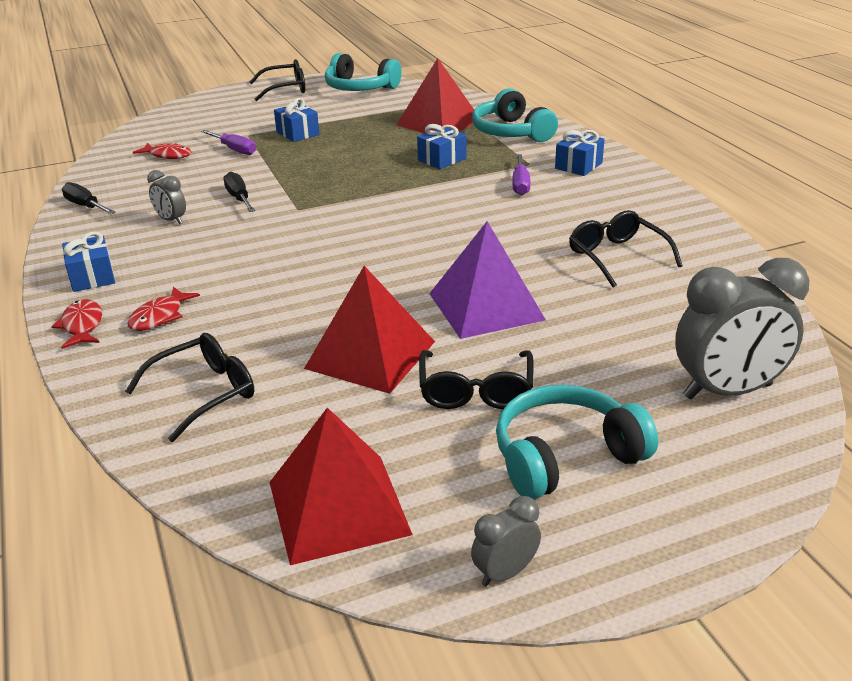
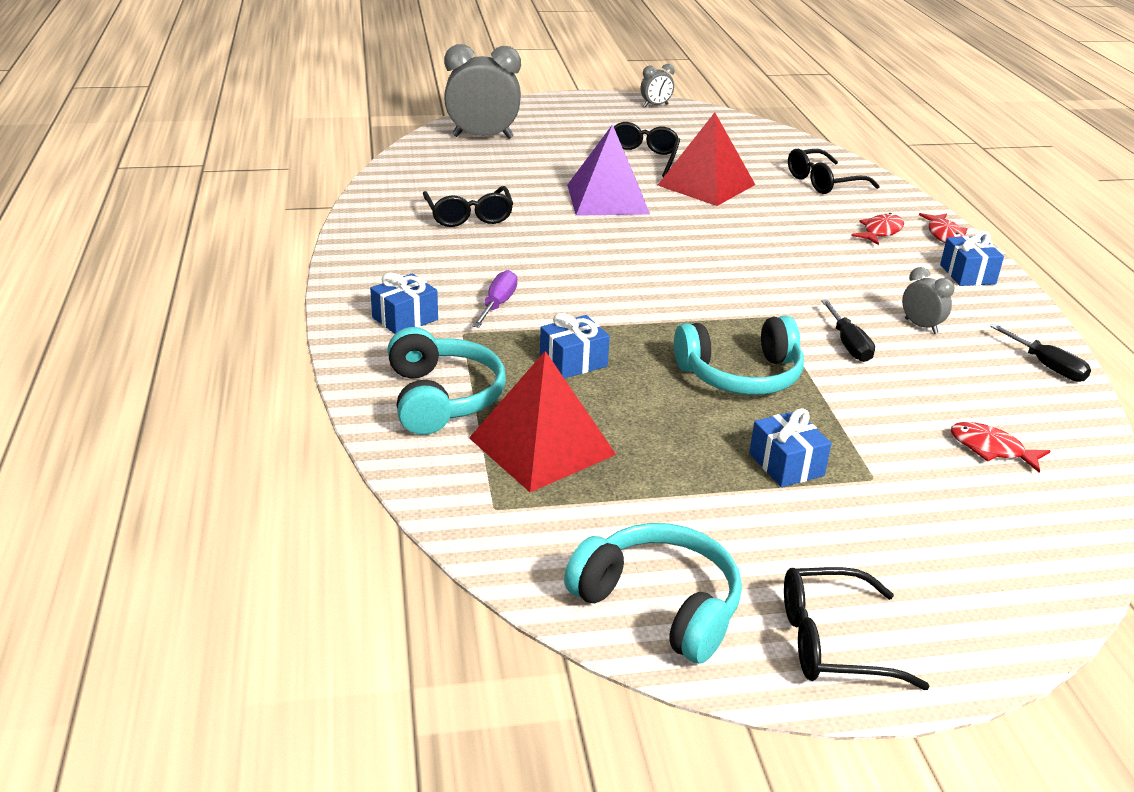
camera: 170 degrees left, 0 degrees up
purple screwdriver [201,130,256,155] -> none
red pyramid [269,407,413,565] -> none
turquoise headphones [496,385,658,500] -> turquoise headphones moved to [674,316,804,395]

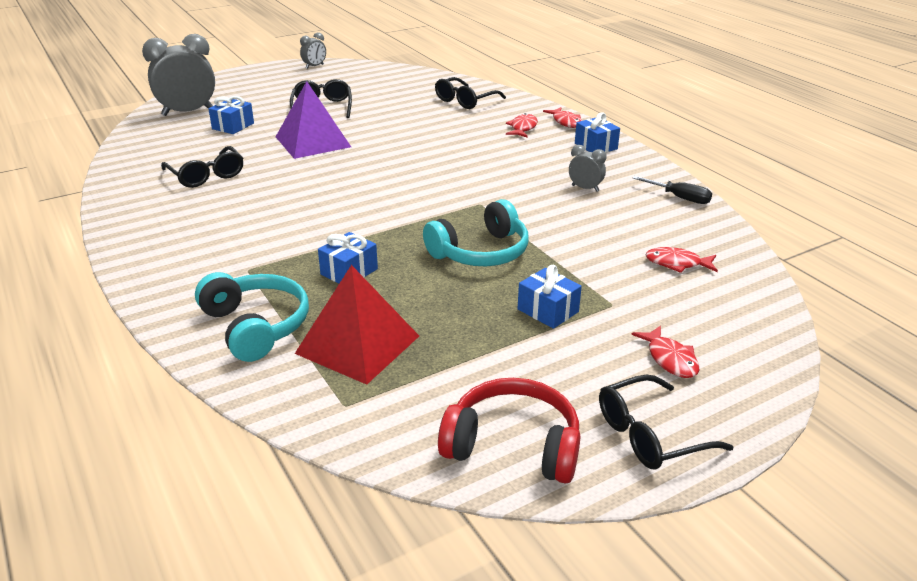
camera: 20 degrees left, 0 degrees up
blue gift [370,273,438,334] -> blue gift moved to [209,96,254,134]
purple screwdriver [472,270,517,328] -> none
turquoise headphones [564,523,742,663] -> red headphones [438,378,581,483]
red pyramid [658,112,755,206] -> none
black screwdriver [821,300,875,362] -> none
none -> red fish [631,325,699,378]

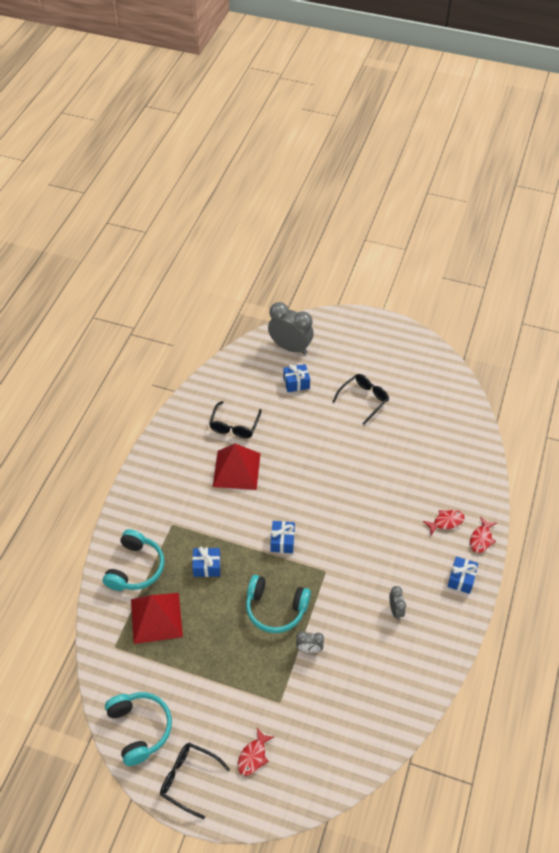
camera: 50 degrees right, 20 degrees up
purple pyramid [276,81,351,159] -> none
grey clock [300,32,326,69] -> grey clock moved to [296,631,324,653]
black glasses [435,77,506,109] -> none
red headphones [438,378,581,483] -> turquoise headphones [105,692,172,766]
blue gift [518,265,582,329] -> blue gift moved to [270,521,295,553]
black screwdriver [633,176,712,204] -> none
red fish [645,247,718,273] -> none
none -> red pyramid [213,444,261,490]

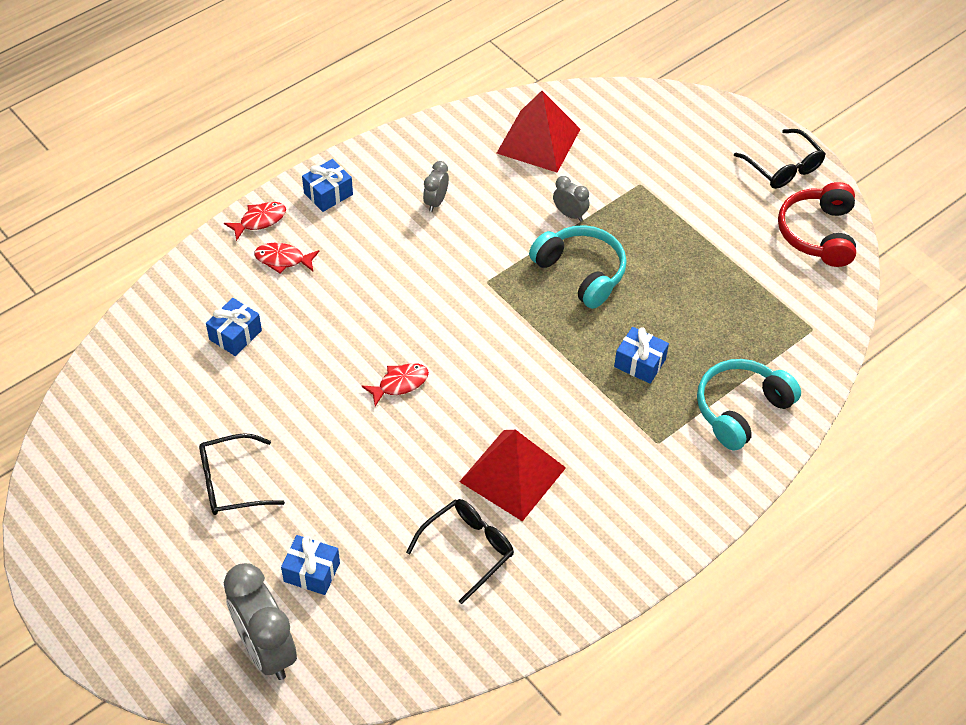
camera: 150 degrees left, 0 degrees up
turquoise headphones [105,692,172,766] -> red headphones [778,182,856,267]
red pyramid [131,593,183,644] -> red pyramid moved to [496,91,580,172]
red fish [238,728,274,776] -> red fish moved to [362,363,429,407]
blue gift [270,521,295,553] -> blue gift moved to [206,298,262,356]

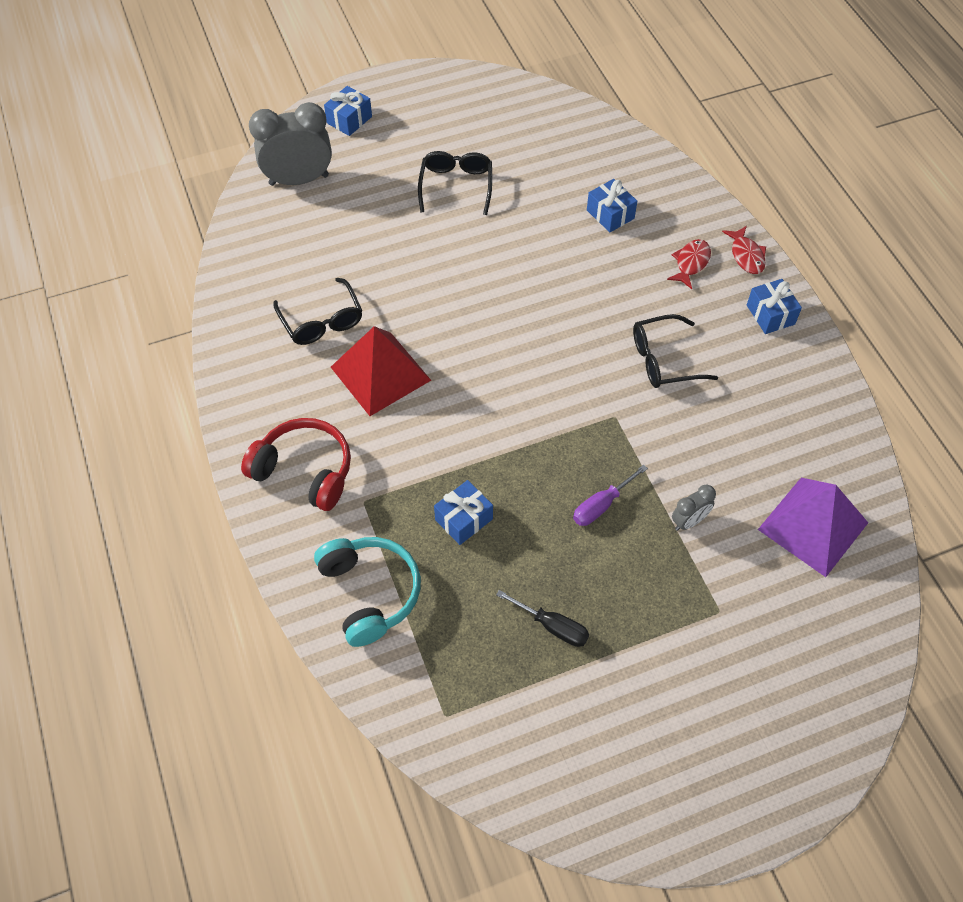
camera: 110 degrees right, 5 degrees up
blue gift [281,535,340,595] -> blue gift moved to [324,86,372,136]
red fish [362,363,429,407] -> none
grey clock [423,161,449,212] -> none
red pyramid [496,91,580,172] -> purple pyramid [758,478,868,577]
turquoise headphones [529,225,627,309] -> purple screwdriver [573,464,648,526]
black glasses [734,129,826,189] -> black glasses moved to [633,314,718,388]
red headphones [778,182,856,267] -> red headphones moved to [241,418,351,511]
none -> black screwdriver [496,590,589,647]

